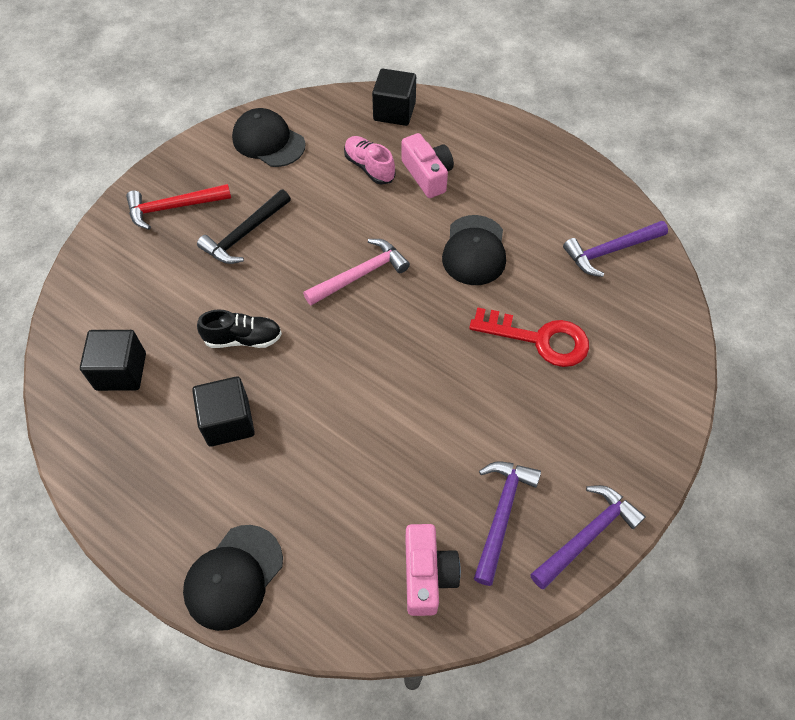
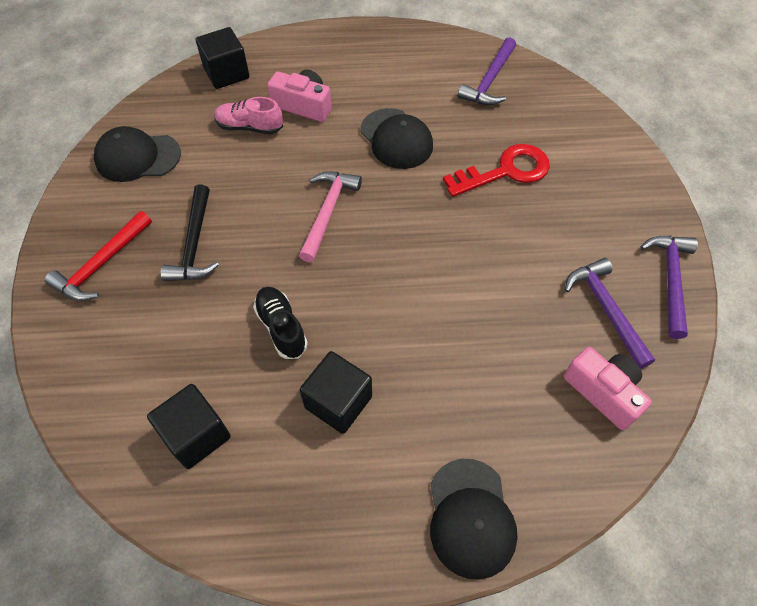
camera: 40 degrees left, 0 degrees up
black shoe [197,310,282,348] -> black shoe turned 75 degrees counterclockwise [253,287,308,359]

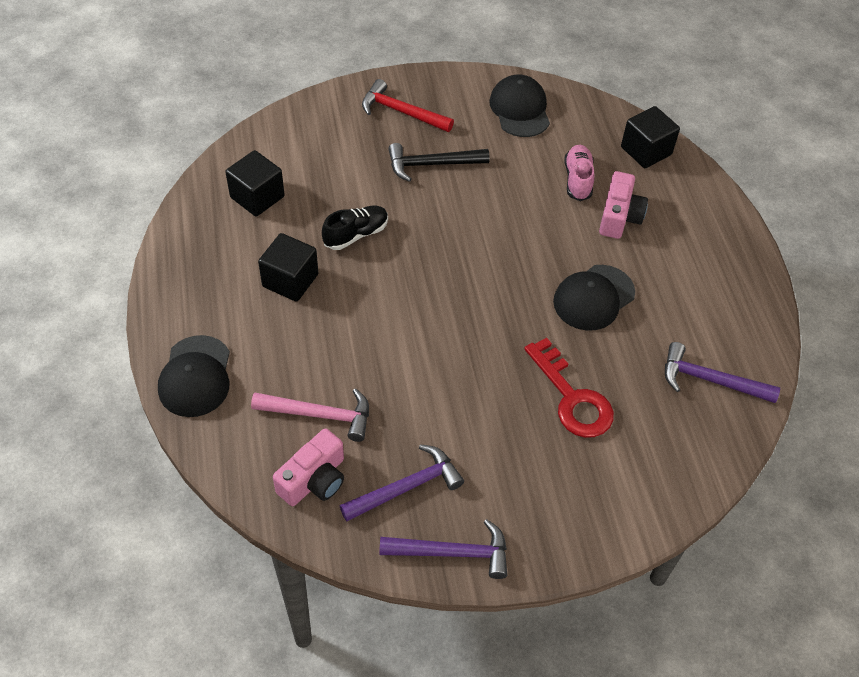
camera: 80 degrees right, 5 degrees down
pink hammer [299,171,362,263] -> pink hammer moved to [251,388,369,442]
black cap [430,459,517,580] -> black cap turned 75 degrees counterclockwise [158,335,230,417]

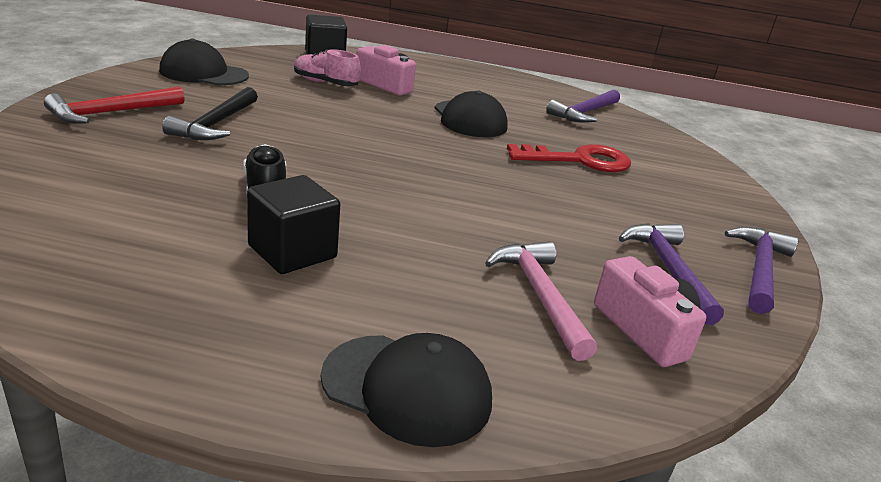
camera: 70 degrees left, 25 degrees down
black cube [226,150,285,216] -> none
pink hammer [251,388,369,442] -> pink hammer turned 45 degrees counterclockwise [485,241,597,361]

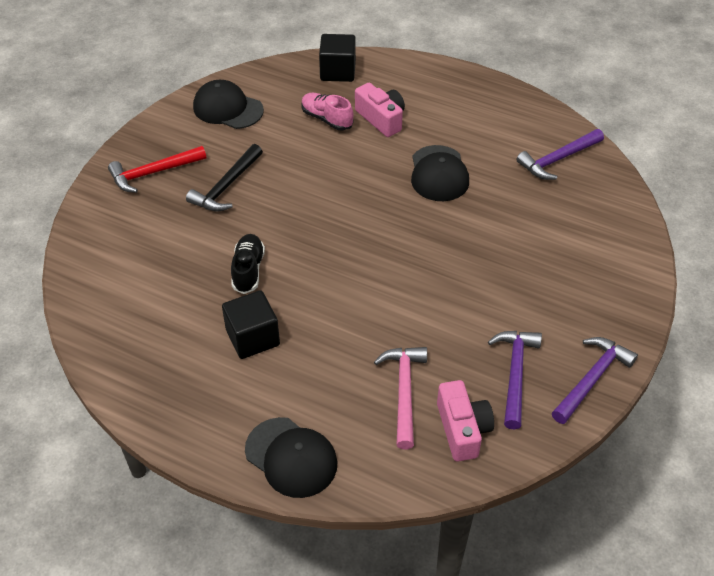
camera: 20 degrees right, 20 degrees up
red key [507,144,631,172] -> none

